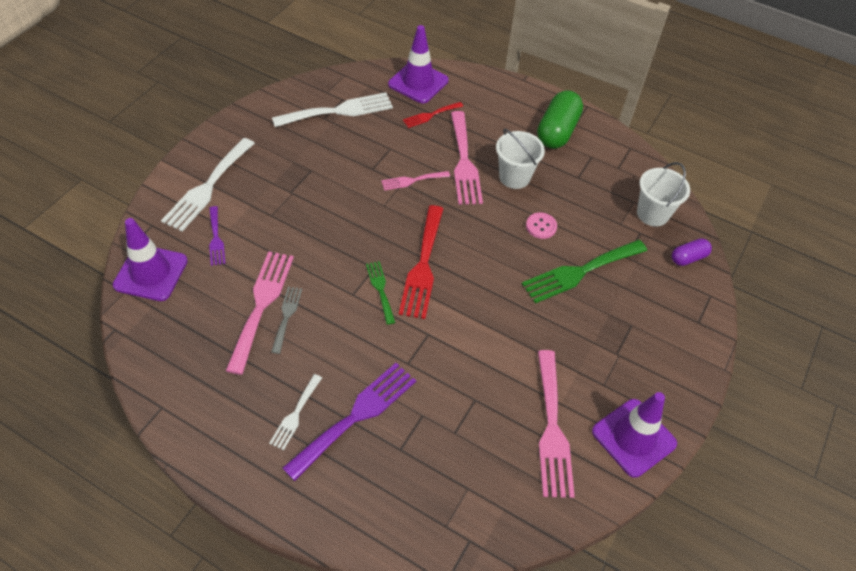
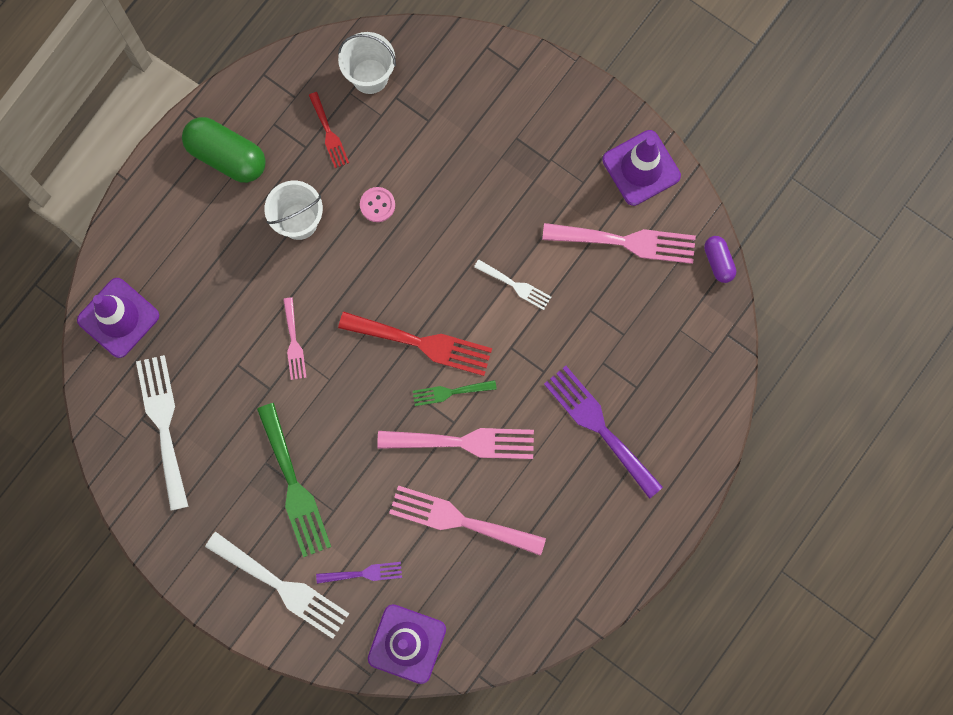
camera: 80 degrees left, 25 degrees up
white fork [269,374,322,450] -> white fork moved to [474,259,551,310]
grey fork [271,287,302,354] -> none
red fork [403,102,463,128] -> red fork moved to [309,92,349,168]
pink fork [451,111,483,205] -> pink fork moved to [377,428,534,459]
green fork [522,240,647,303] -> green fork moved to [257,403,331,557]
purple capsule [672,238,712,266] -> purple capsule moved to [704,236,736,283]

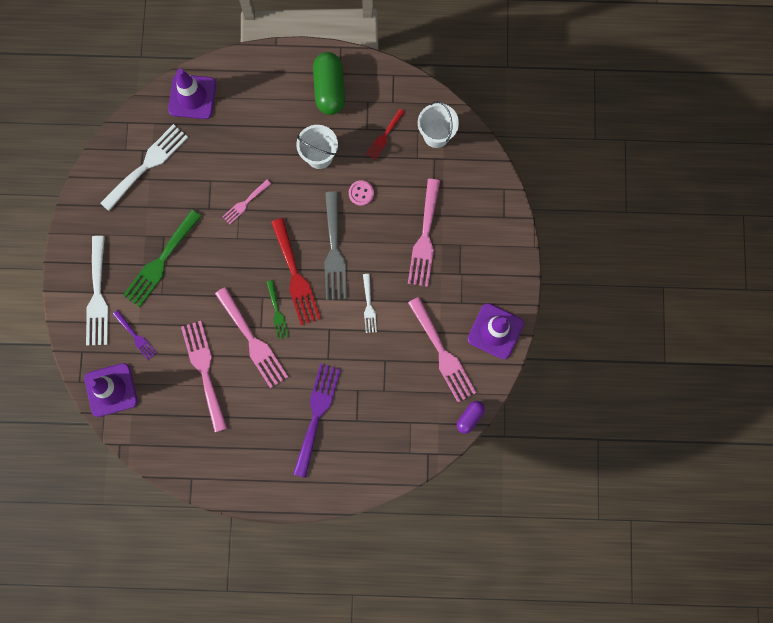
camera: 55 degrees right, 0 degrees up
green fork [413,380,497,406] -> green fork turned 150 degrees counterclockwise [267,280,289,339]
none -> grey fork [324,192,347,300]
none -> pink fork [408,179,440,287]

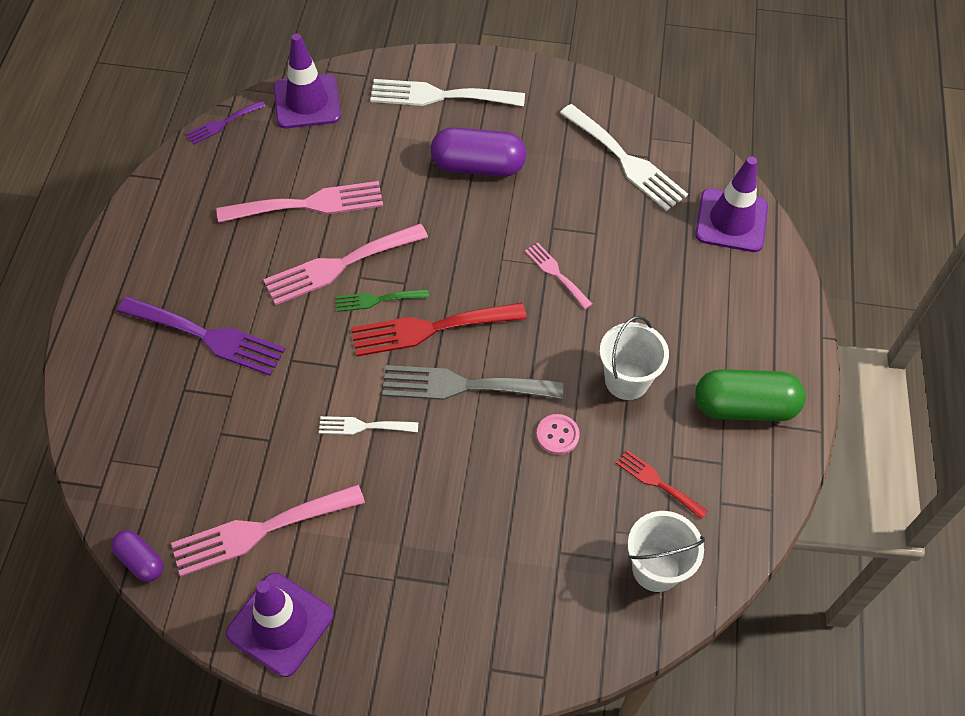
camera: 95 degrees right, 20 degrees down
purple fork [113,310,157,361] -> purple fork moved to [186,100,266,145]
green fork [123,210,202,307] -> purple capsule [431,127,526,177]
pink fork [408,179,440,287] -> none

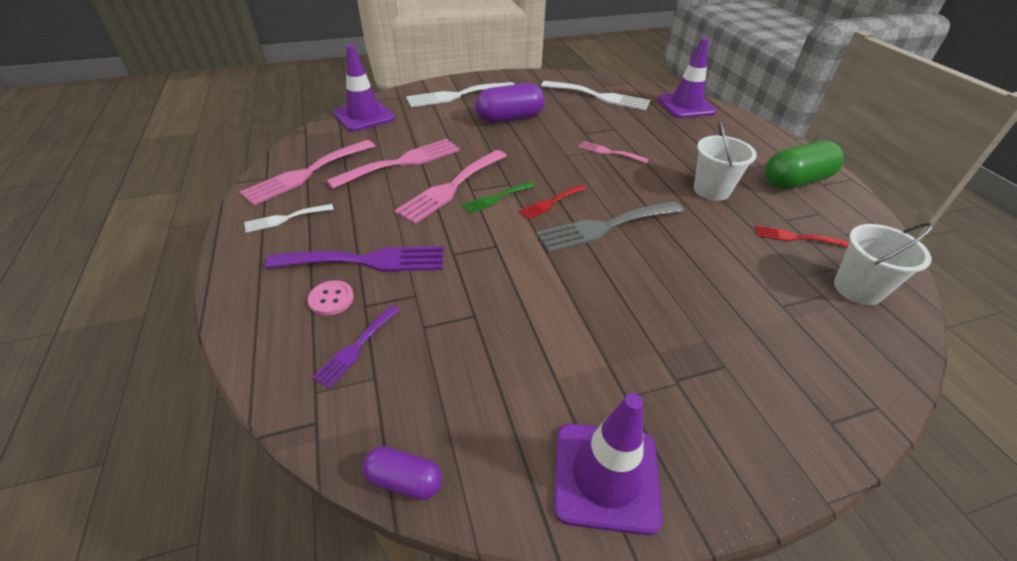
camera: 25 degrees left, 15 degrees down
pink fork [171,484,365,577] -> pink fork moved to [240,140,375,205]
purple fork [186,100,266,145] -> purple fork moved to [312,305,400,388]
white fork [319,416,418,435] -> white fork moved to [244,204,334,233]
red fork [351,303,527,357] -> red fork [519,185,586,220], size x0.54
pink button [537,414,580,455] -> pink button moved to [308,280,354,316]

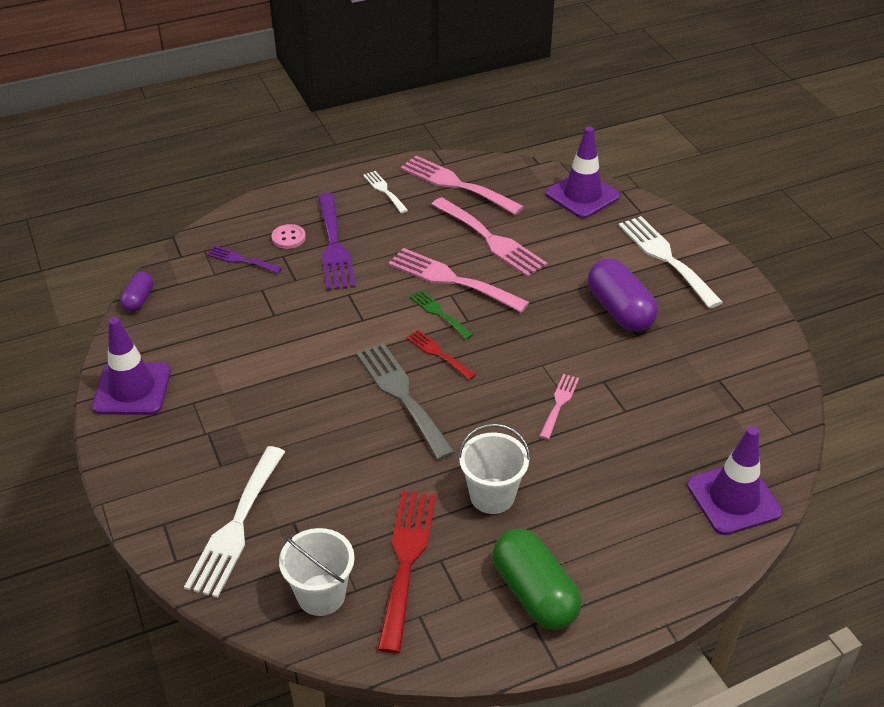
camera: 85 degrees right, 0 degrees up
white fork [541,81,650,111] -> white fork moved to [184,446,285,598]
red fork [755,225,849,247] -> red fork [377,491,436,653], size x1.86

